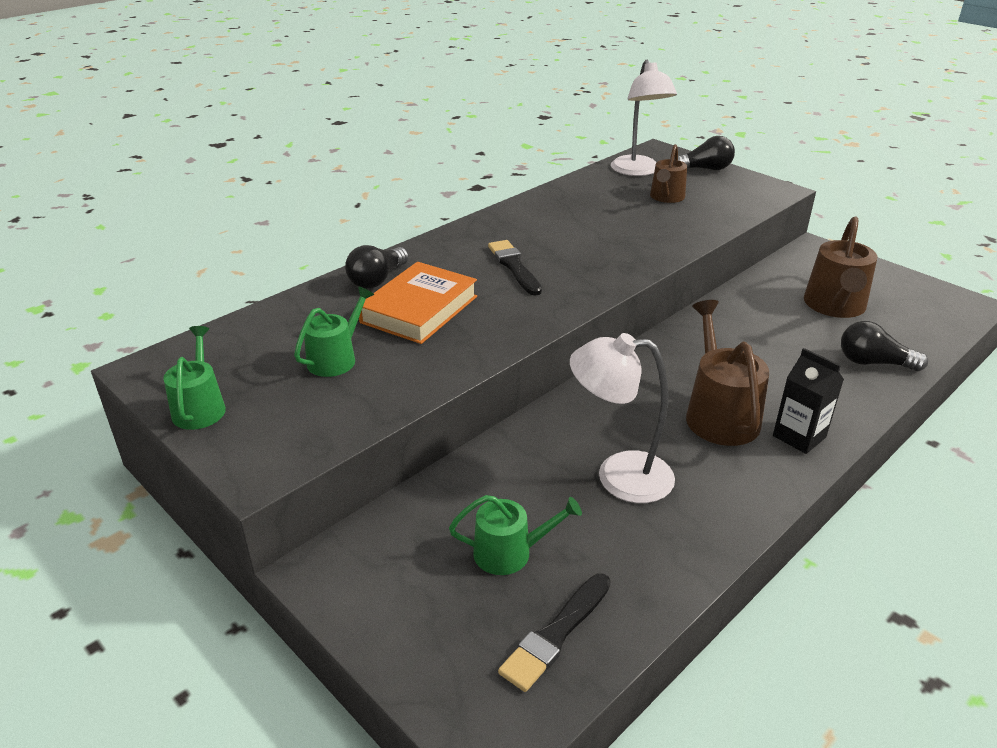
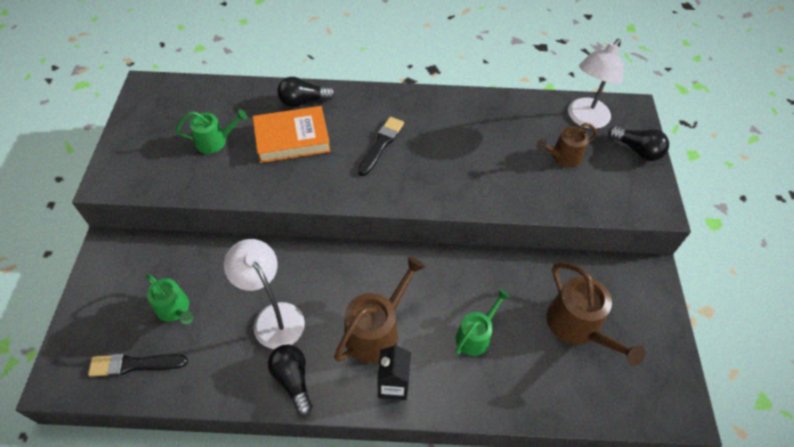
camera: 45 degrees right, 20 degrees up
green watering can [163,326,226,430] -> green watering can moved to [455,289,510,356]
brown watering can [804,217,878,318] -> brown watering can turned 90 degrees counterclockwise [547,262,645,366]
black light bulb [841,321,928,371] -> black light bulb moved to [268,345,312,415]

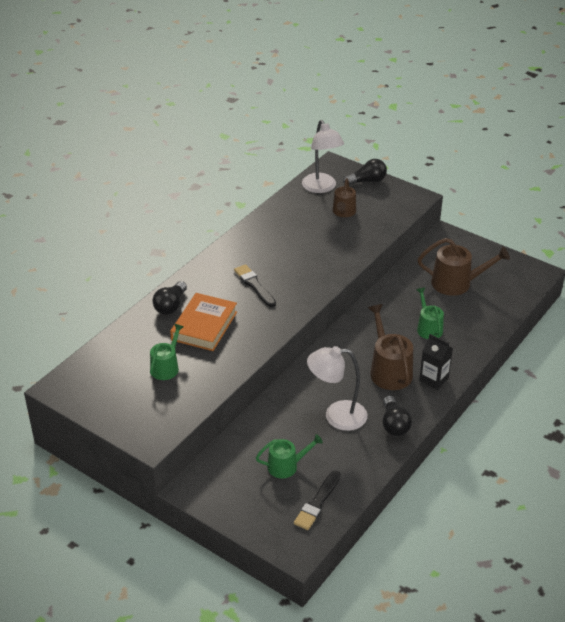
camera: 55 degrees left, 15 degrees down
black light bulb [268,345,312,415] -> black light bulb turned 105 degrees counterclockwise [383,395,412,436]

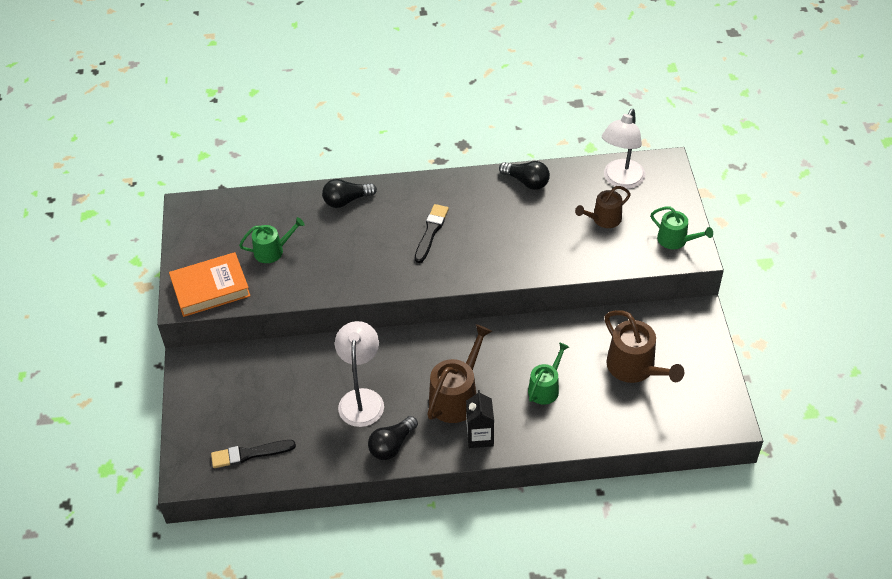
camera: 50 degrees right, 10 degrees up
orange book [170,293,237,351] -> orange book moved to [169,252,250,317]
green watering can [256,434,323,479] -> green watering can moved to [651,207,713,249]
white lamp [307,346,368,431] -> white lamp turned 45 degrees clockwise [335,321,384,427]
black light bulb [343,159,387,185] -> black light bulb moved to [499,161,550,190]

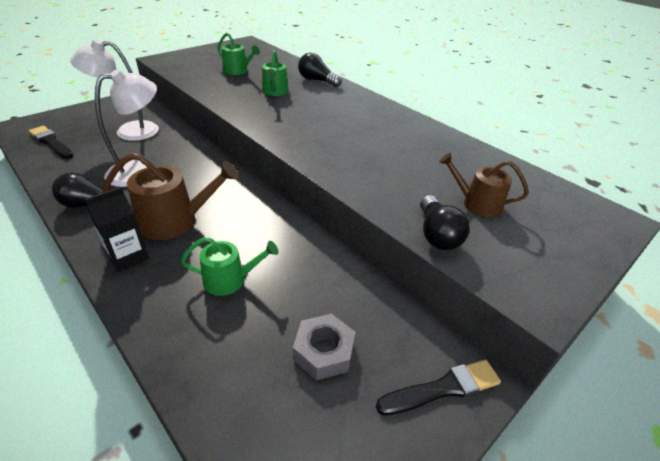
camera: 50 degrees right, 10 degrees down
orange book [169,252,250,317] -> none
black brush [415,204,449,263] -> black brush moved to [376,360,501,415]
black light bulb [499,161,550,190] -> black light bulb moved to [420,195,470,250]
white lamp [602,109,645,189] -> white lamp moved to [70,39,159,141]
brown watering can [604,310,684,383] -> grey nut [293,314,355,381]
green watering can [651,207,713,249] -> green watering can moved to [262,50,288,96]

